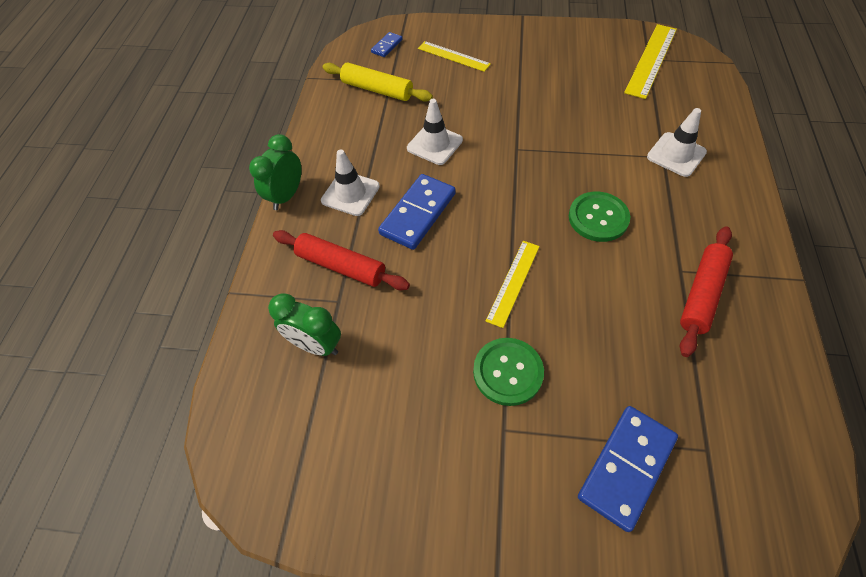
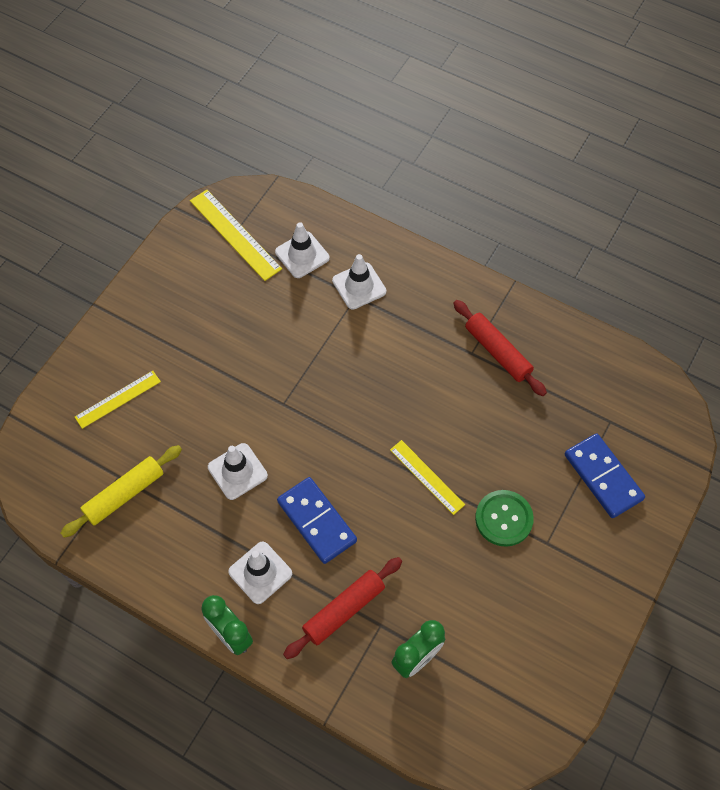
camera: 70 degrees left, 5 degrees up
blue domino [371,32,402,57] -> none
green button [569,192,630,242] -> none
none -> white traffic cone [275,222,330,278]

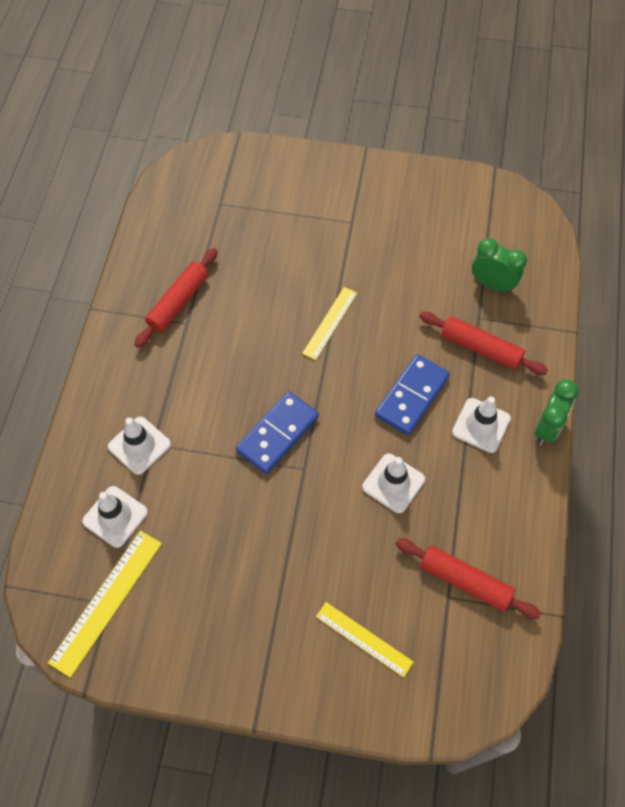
camera: 110 degrees left, 0 degrees up
yellow rolling pin [61,445,182,538] -> red rolling pin [396,538,541,619]
green button [475,490,534,547] -> none
blue domino [565,433,645,518] -> blue domino moved to [236,391,319,474]

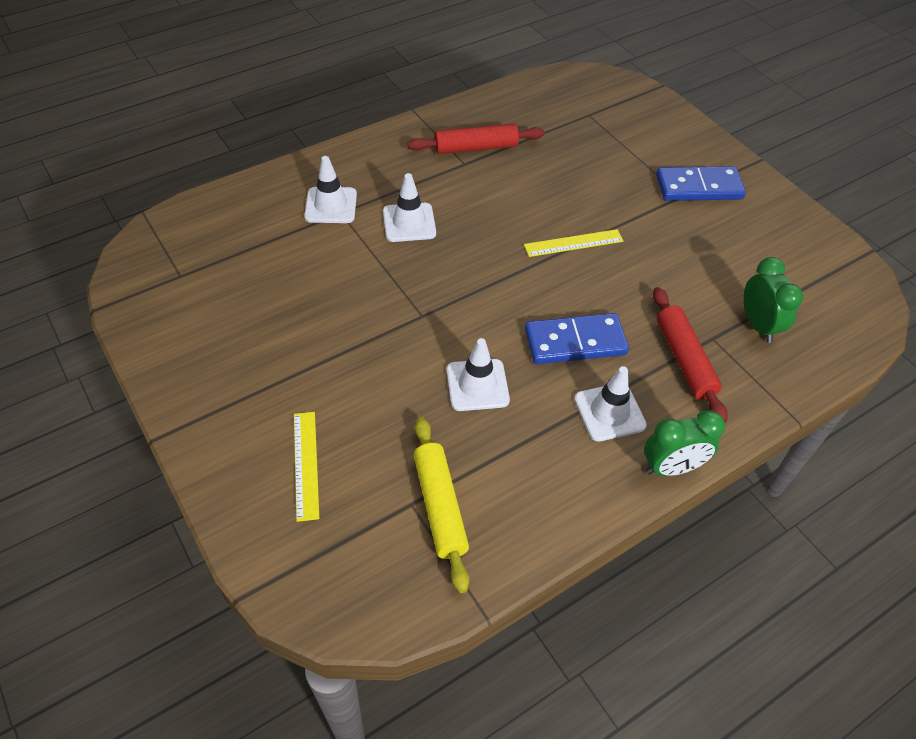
camera: 45 degrees right, 10 degrees down
yellow ruler [48,531,162,678] -> none
white traffic cone [82,486,148,548] -> white traffic cone moved to [383,173,436,242]
blue domino [236,391,319,474] -> blue domino moved to [656,166,746,201]
red rolling pin [396,538,541,619] -> yellow rolling pin [414,417,469,593]

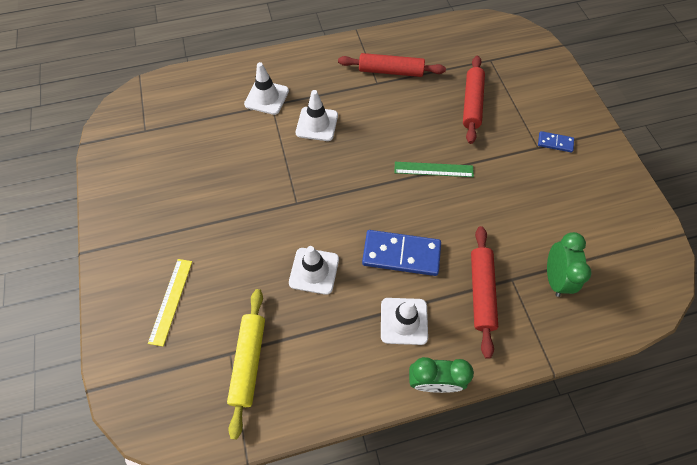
camera: 20 degrees right, 10 degrees up
yellow ruler [524,229,623,257] -> green ruler [395,162,474,177]
blue domino [656,166,746,201] -> blue domino [538,131,574,152], size x0.51
none -> red rolling pin [463,56,485,144]

